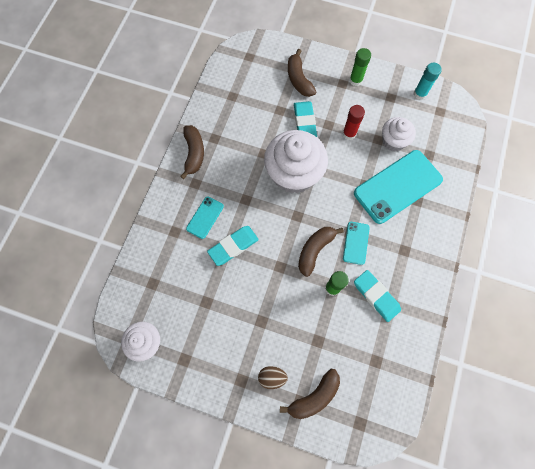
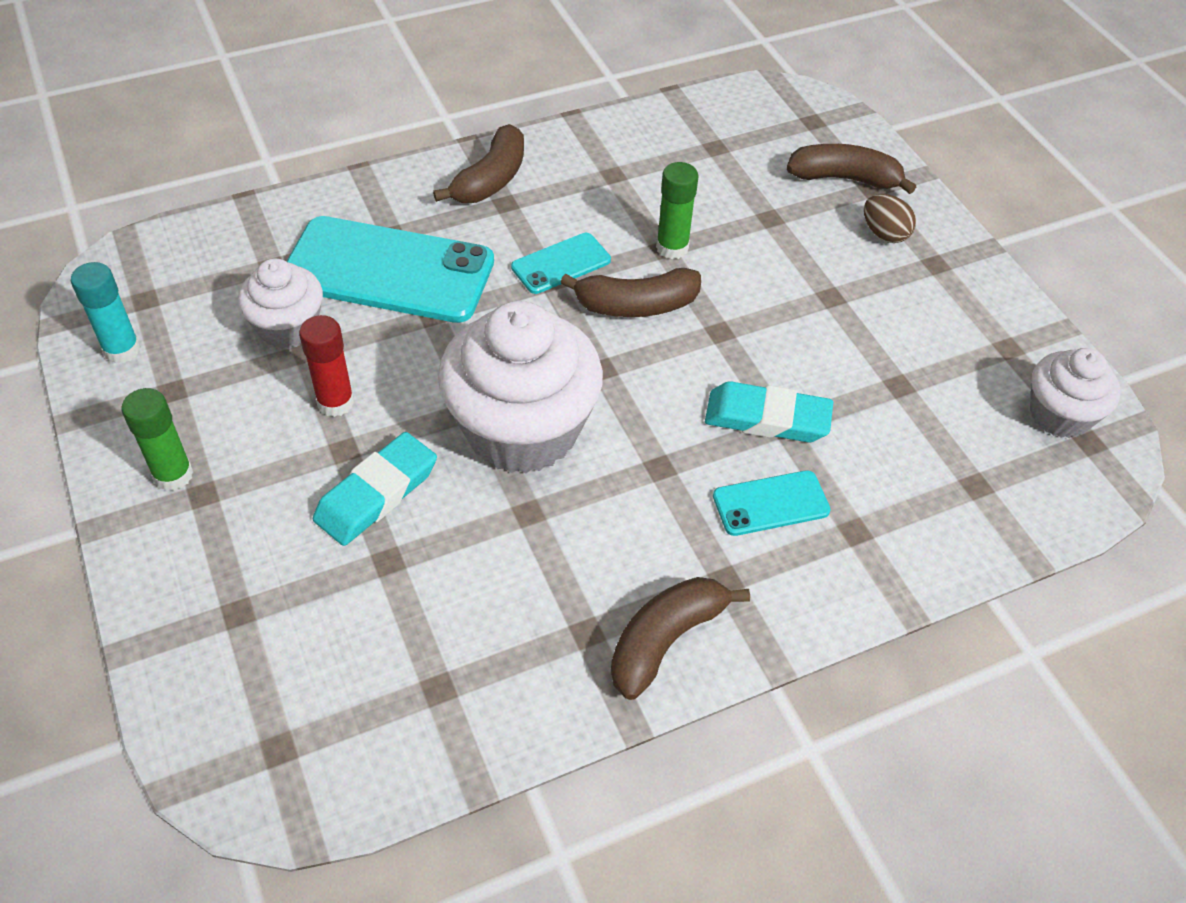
camera: 135 degrees left, 20 degrees down
brown banana [288,49,316,97] -> brown banana moved to [433,124,524,203]
turquoise eraser [354,270,401,322] -> none

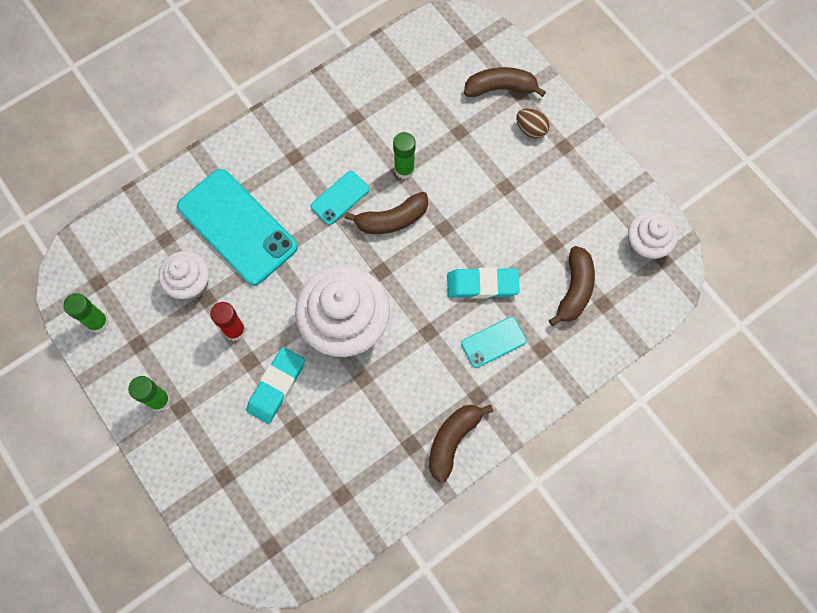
camera: 10 degrees left, 20 degrees up
turquoise glue stick [71,262,141,364] -> green glue stick [63,293,109,333]
turquoise phone [286,216,494,323] -> turquoise phone turned 45 degrees clockwise [177,169,298,285]
brown banana [433,124,524,203] -> brown banana moved to [549,246,595,326]

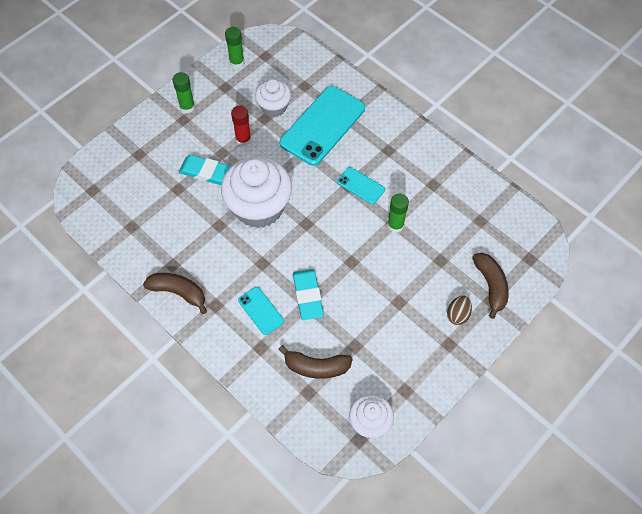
camera: 80 degrees right, 10 degrees down
brown banana [345,192,428,234] -> none

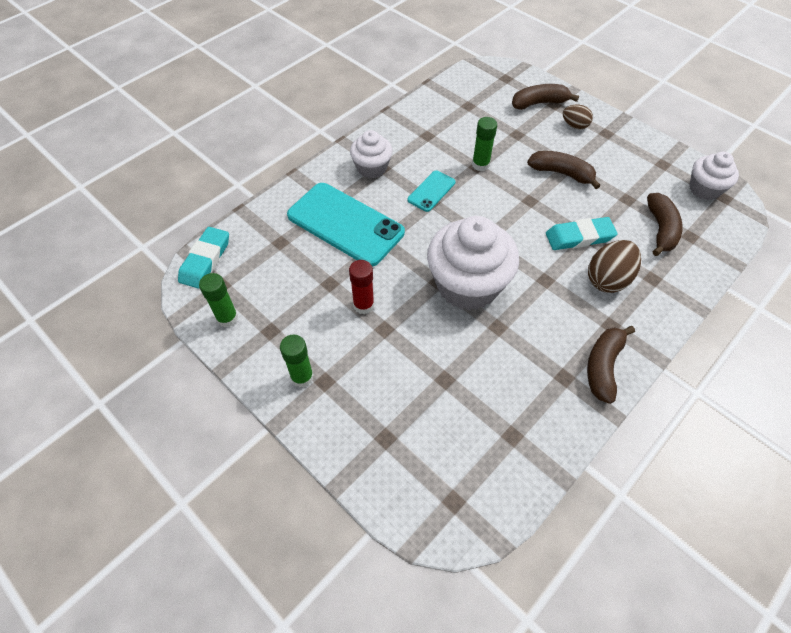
camera: 90 degrees left, 5 degrees down
turquoise eraser [178,155,231,185] -> turquoise eraser moved to [178,227,229,289]
turquoise phone [238,287,284,335] -> brown egg [588,240,641,293]
white cupcake [255,79,291,117] -> white cupcake moved to [350,130,393,179]
none -> brown banana [527,151,600,189]

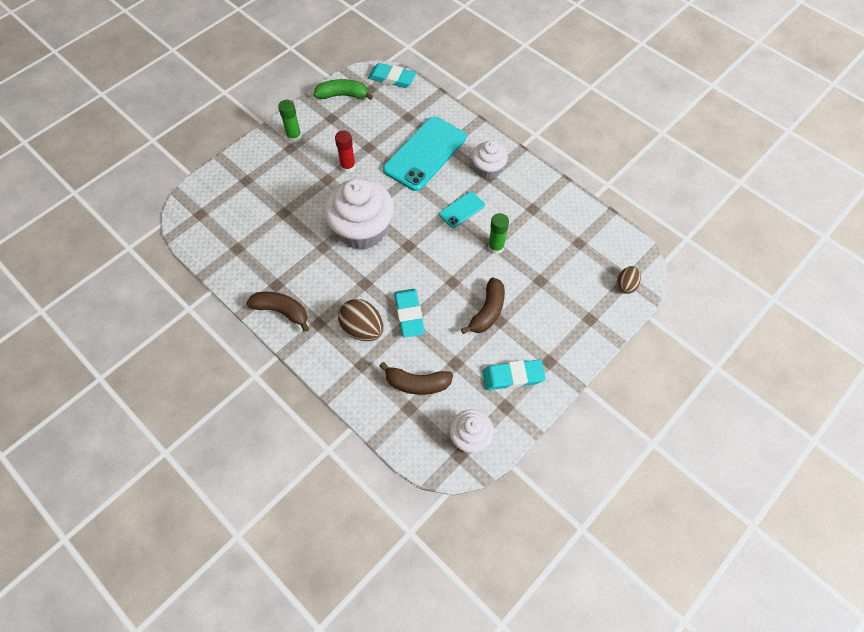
camera: 90 degrees right, 5 degrees up
green glue stick [199,273,238,327] -> green banana [314,79,373,100]
turquoise phone [407,170,456,212] -> turquoise phone turned 75 degrees counterclockwise [439,192,485,228]
brown banana [512,84,579,110] -> none
brown egg [563,105,593,129] -> brown egg moved to [617,266,641,294]
none -> turquoise eraser [482,360,546,390]

